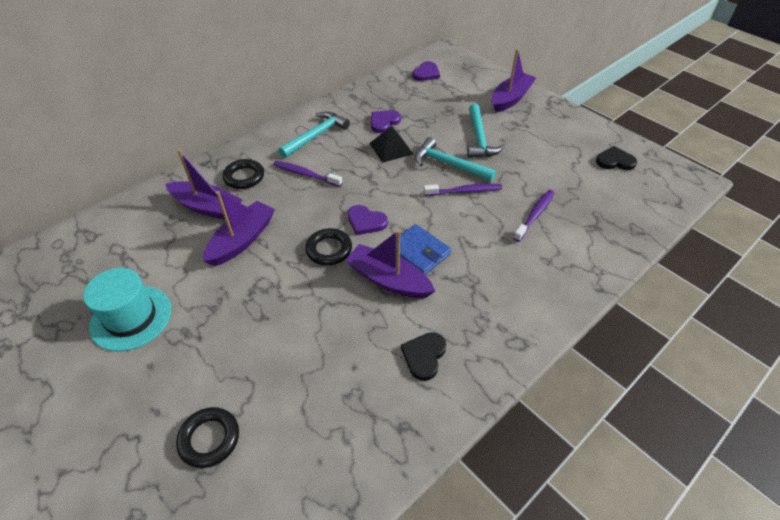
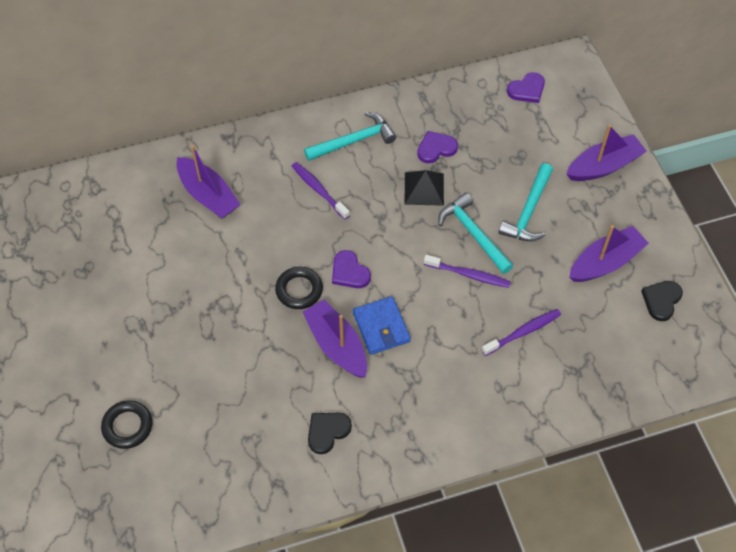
camera: 25 degrees right, 10 degrees up
turquoise hat [83,268,171,352] -> none
purple boat [203,191,275,266] -> purple boat moved to [569,225,649,282]
black ring [223,159,264,189] -> none
black heart [596,146,637,170] -> black heart turned 90 degrees counterclockwise [641,281,683,321]

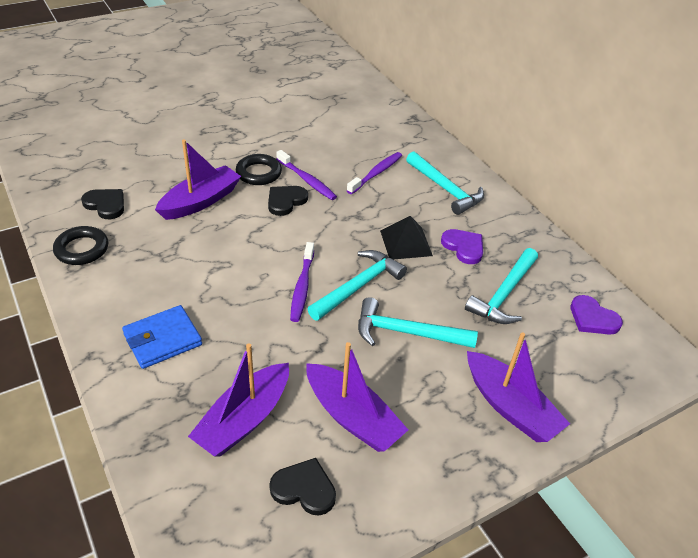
camera: 75 degrees right, 15 degrees down
black ring [101,400,153,449] -> black ring moved to [53,226,108,265]
purple boat [176,145,241,219] -> purple boat moved to [188,344,289,457]
purple heart [332,250,371,288] -> black heart [268,186,308,216]
blue wallet [353,296,411,355] -> blue wallet moved to [122,305,202,369]
purple toothbrush [482,309,561,356] -> purple toothbrush moved to [276,150,337,200]
none -> turquoise hammer [465,248,538,324]

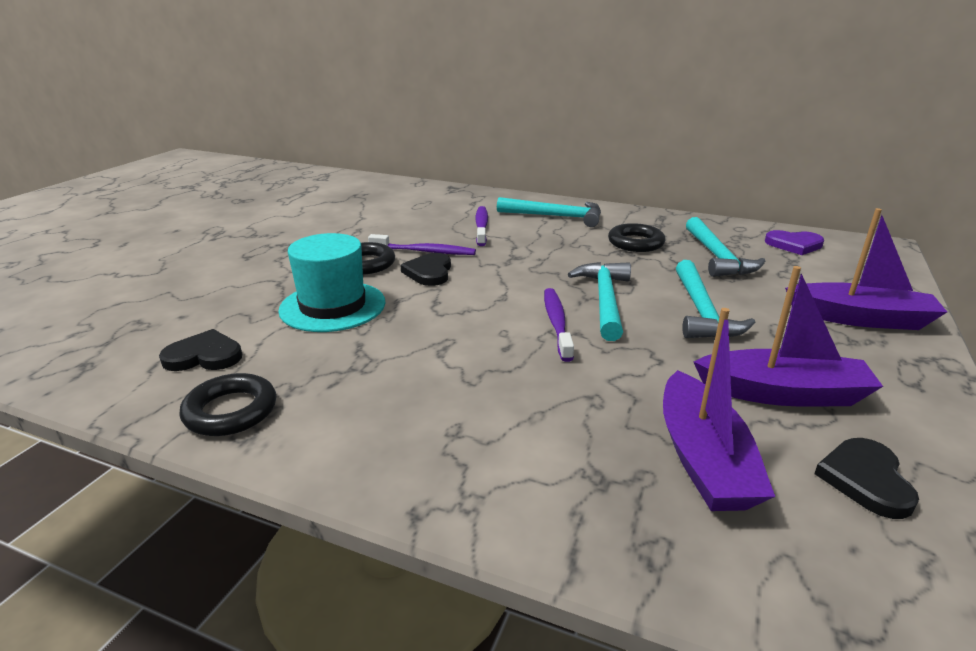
camera: 35 degrees left, 15 degrees down
blue wallet [122,305,202,369] -> none
purple boat [155,140,241,220] -> turquoise hat [278,233,385,332]
black heart [269,458,336,516] -> black heart turned 60 degrees counterclockwise [814,438,919,519]
purple toothbrush [290,242,314,322] -> purple toothbrush turned 150 degrees counterclockwise [544,288,574,362]
turquoise hammer [358,297,478,348] -> turquoise hammer turned 60 degrees counterclockwise [676,260,755,338]
black pyramid [380,216,433,260] -> none
purple heart [441,229,483,264] -> black ring [608,223,665,252]

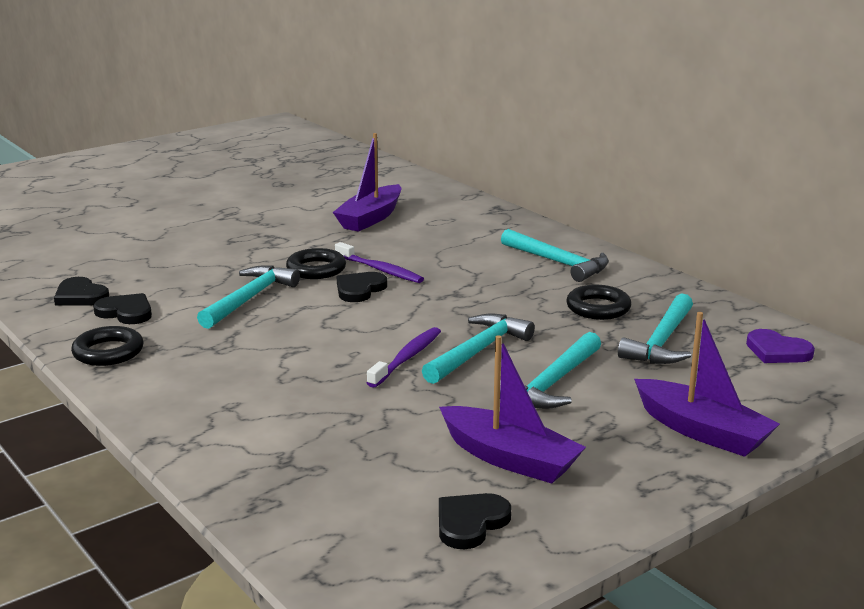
camera: 30 degrees right, 5 degrees down
turquoise hat [278,233,385,332] -> turquoise hammer [197,265,300,329]
purple toothbrush [475,206,488,246] -> none
purple boat [663,308,775,511] -> purple boat moved to [333,133,401,232]
none -> black heart [54,277,109,306]

